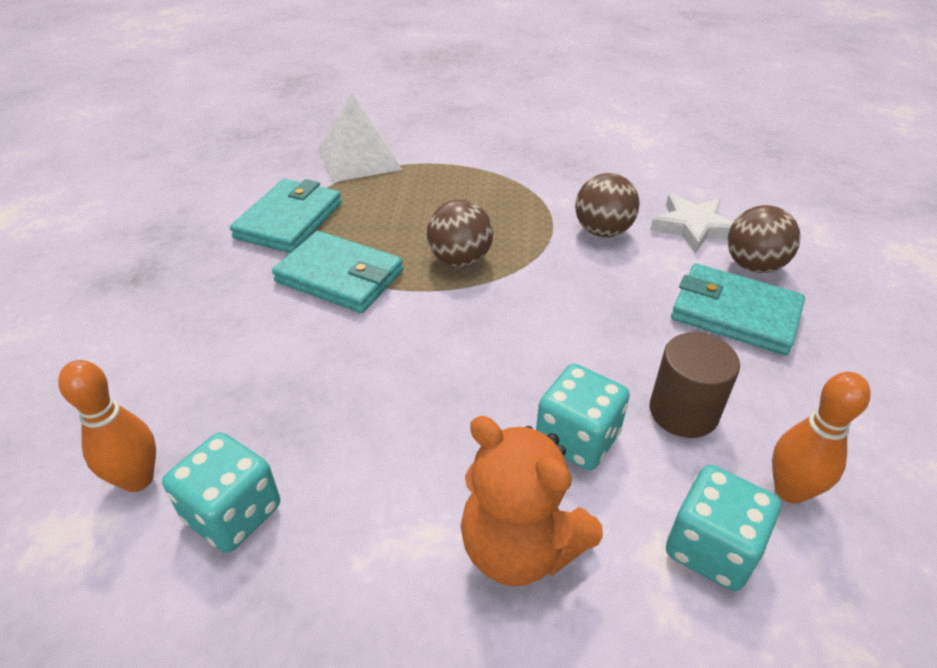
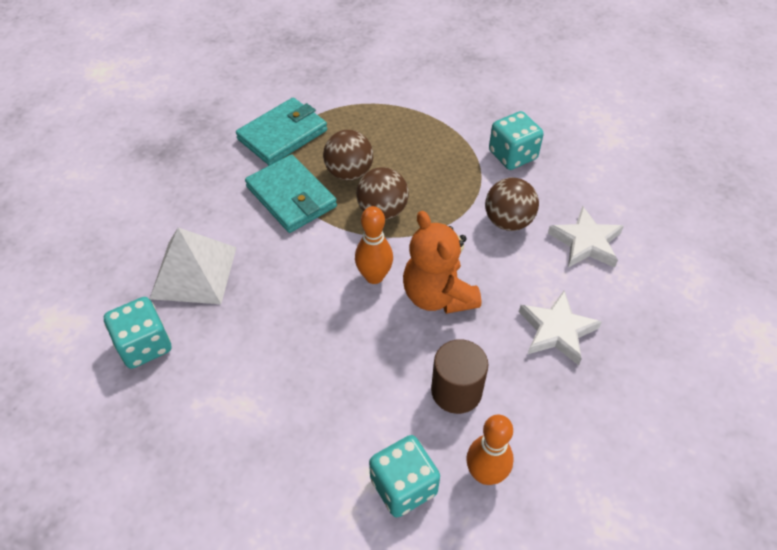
camera: 25 degrees right, 10 degrees up
orange bowling pin [58,360,156,492] -> orange bowling pin moved to [355,206,393,284]
white pyramid [319,93,402,182] -> white pyramid moved to [150,227,237,304]
orange teddy bear [461,416,603,586] -> orange teddy bear moved to [403,211,481,314]
turquoise dice [536,364,630,470] -> turquoise dice moved to [489,111,544,170]
turquoise wallet [671,263,805,355] -> white star [519,291,602,365]
brown ball [727,205,801,273] -> brown ball moved to [323,130,373,180]

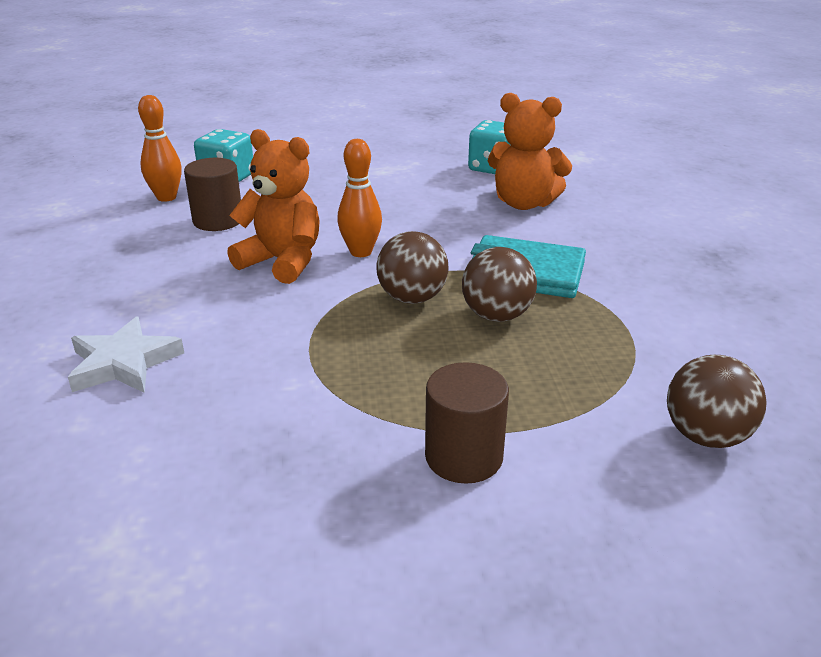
camera: 145 degrees right, 20 degrees down
white pyramid [150,227,237,304] -> orange teddy bear [488,93,572,210]
turquoise wallet [236,97,327,165] -> none
brown ball [485,177,539,231] -> brown ball moved to [667,355,767,448]
turquoise dice [489,111,544,170] -> none
white star [519,291,602,365] -> none
none -> brown cylinder [425,362,509,484]

